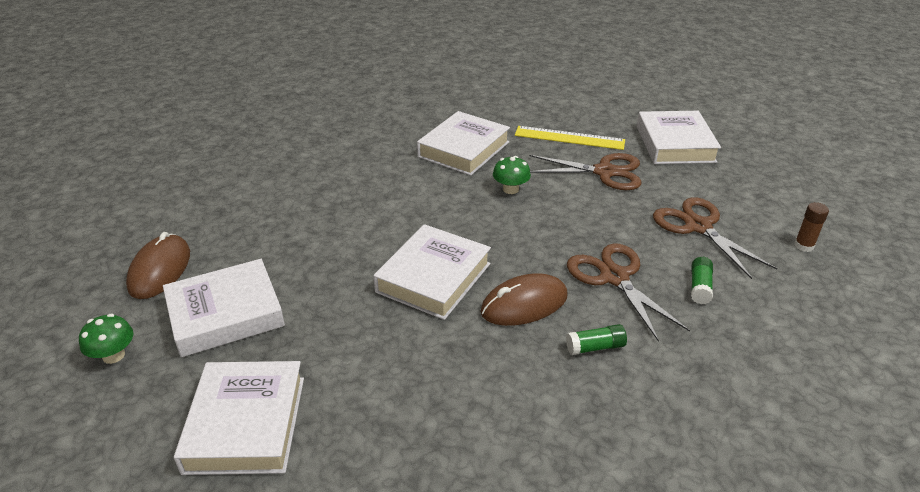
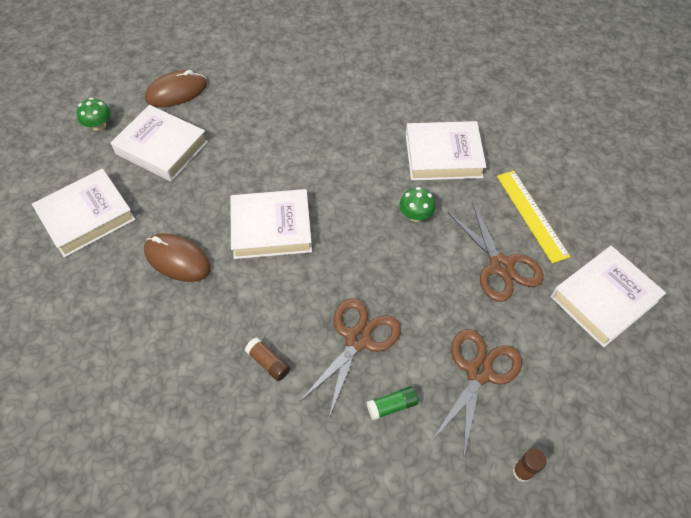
camera: 55 degrees right, 20 degrees up
brown mouse [480,273,568,326] -> brown mouse moved to [144,233,211,282]
green glue stick [566,324,627,355] -> brown glue stick [245,338,290,381]

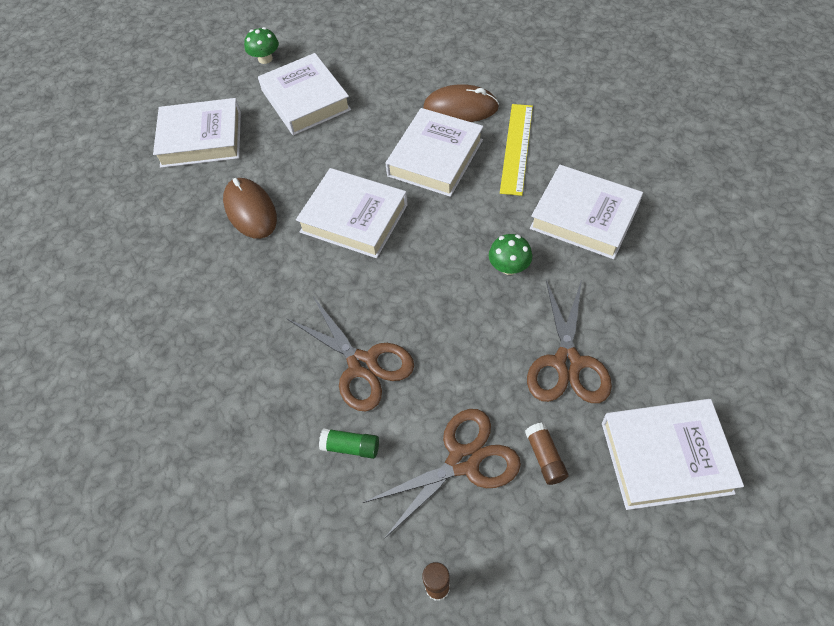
camera: 35 degrees right, 0 degrees up
brown mouse [145,70,207,107] -> brown mouse moved to [423,84,499,122]
brown glue stick [245,338,290,381] -> brown glue stick moved to [525,422,569,485]
brown scissors [299,298,401,418] -> brown scissors turned 75 degrees clockwise [286,296,414,412]
yellow ruler [497,171,570,263] -> yellow ruler moved to [500,104,533,196]
none -> white book [385,108,484,197]

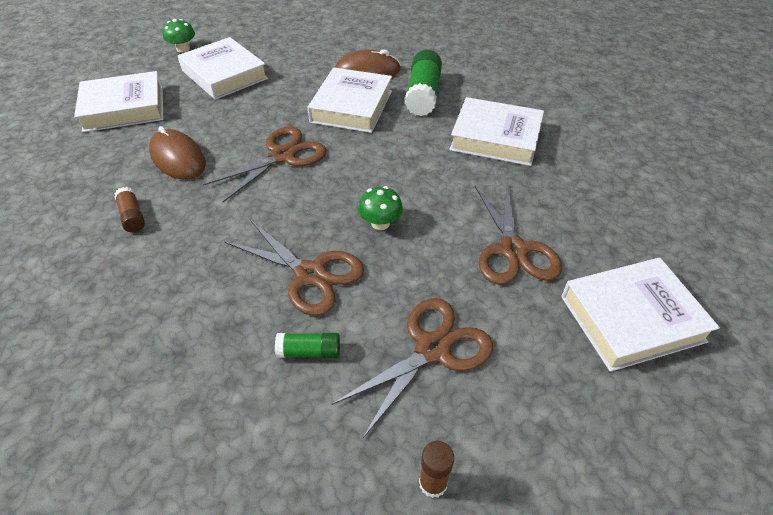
camera: 15 degrees left, 10 degrees down
white book [296,168,408,258] -> brown scissors [203,126,327,202]
green mushroom [489,234,532,275] -> green mushroom moved to [358,186,403,230]
yellow ruler [500,104,533,196] -> green glue stick [405,50,442,116]
brown glue stick [525,422,569,485] -> brown glue stick moved to [114,187,145,233]

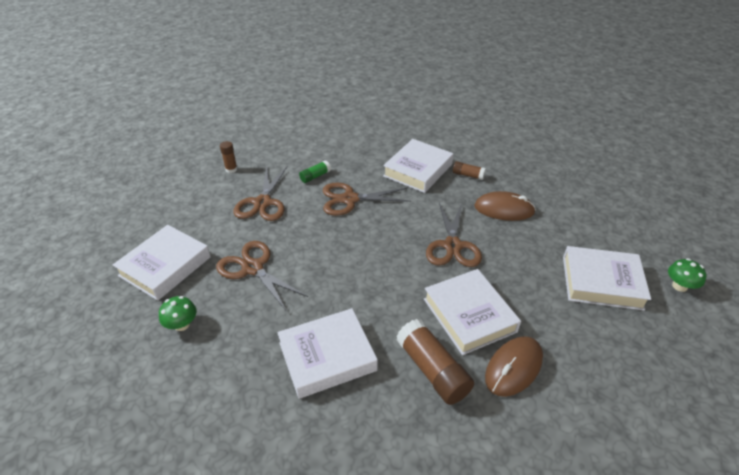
camera: 140 degrees right, 5 degrees down
white book [74,71,164,133] -> white book moved to [383,139,454,193]
green mushroom [358,186,403,230] -> green mushroom moved to [159,296,197,331]
green glue stick [405,50,442,116] -> brown glue stick [396,319,474,405]

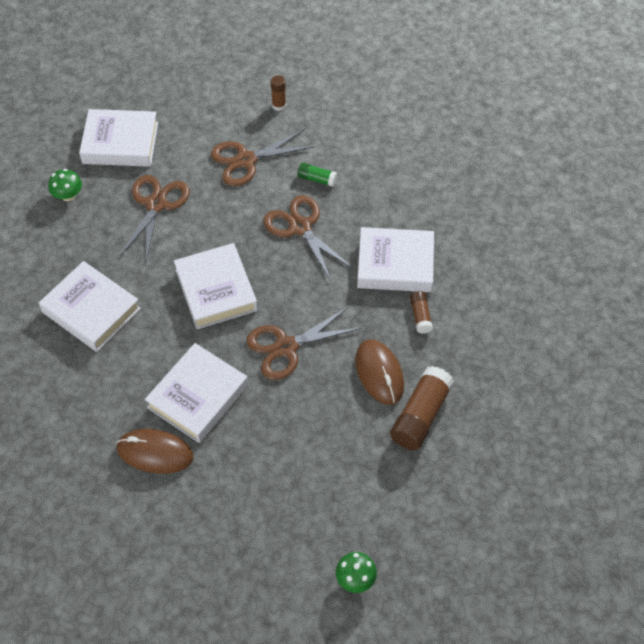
camera: 60 degrees right, 15 degrees up
brown glue stick [396,319,474,405] -> brown glue stick moved to [390,366,454,450]
white book [563,246,651,311] -> white book moved to [174,243,258,329]

